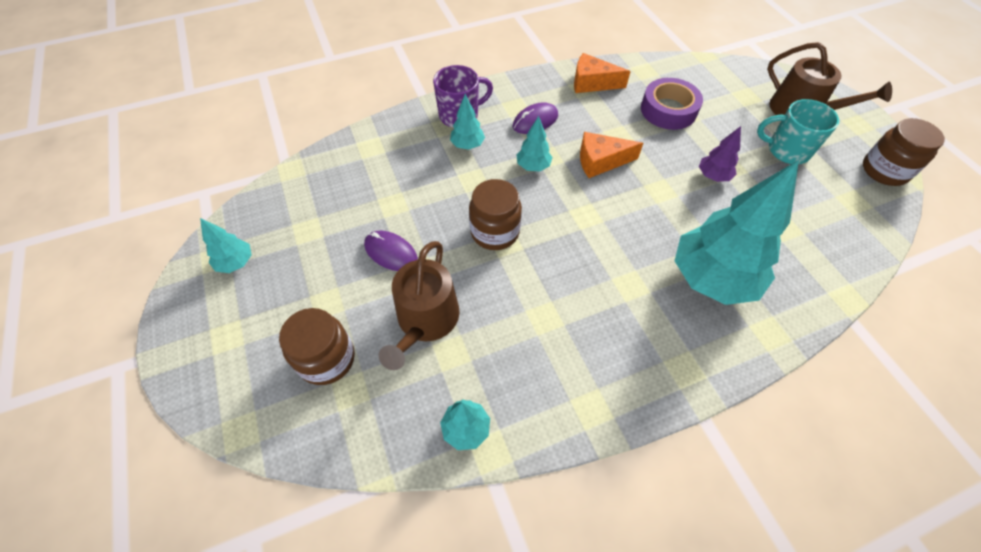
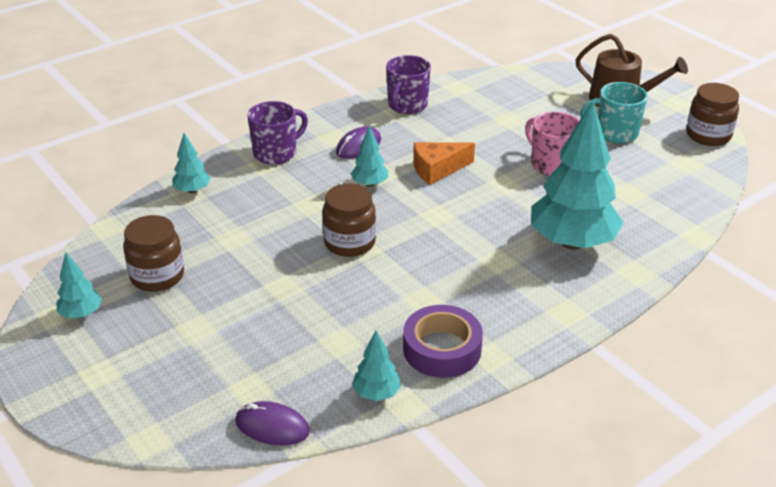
camera: 15 degrees left, 20 degrees down
brown jar [279,308,355,385] -> brown jar moved to [123,215,184,292]
purple mouse [364,231,418,271] -> purple mouse moved to [235,401,310,446]
brown watering can [379,241,460,370] -> none
turquoise tree [450,94,485,150] -> turquoise tree moved to [172,133,211,193]
orange cheese [574,53,631,93] -> purple mug [386,55,431,114]
purple tape [641,78,703,130] -> purple tape moved to [403,305,483,378]
purple tree [699,126,741,182] -> pink mug [525,112,580,176]

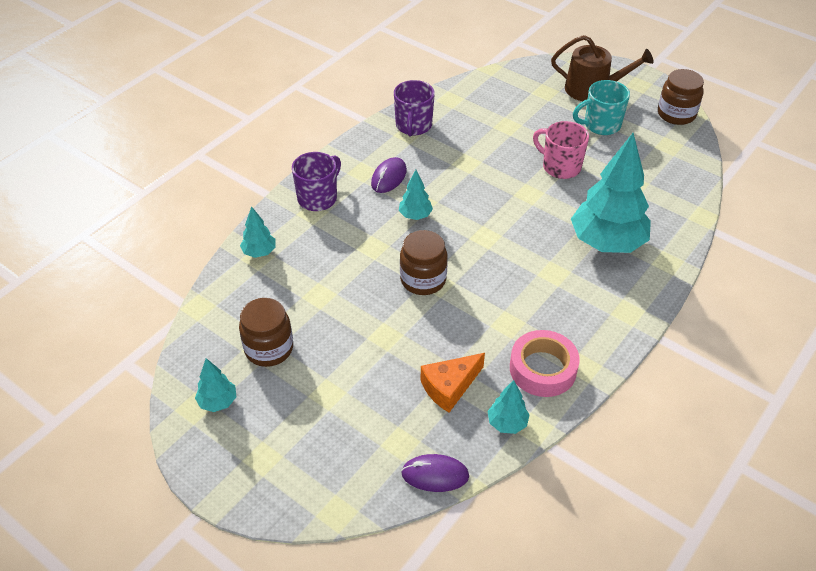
camera: 15 degrees left, 10 degrees up
purple tape [403,305,483,378] -> pink tape [510,330,580,397]
orange cheese [413,142,475,185] -> orange cheese moved to [421,353,485,412]

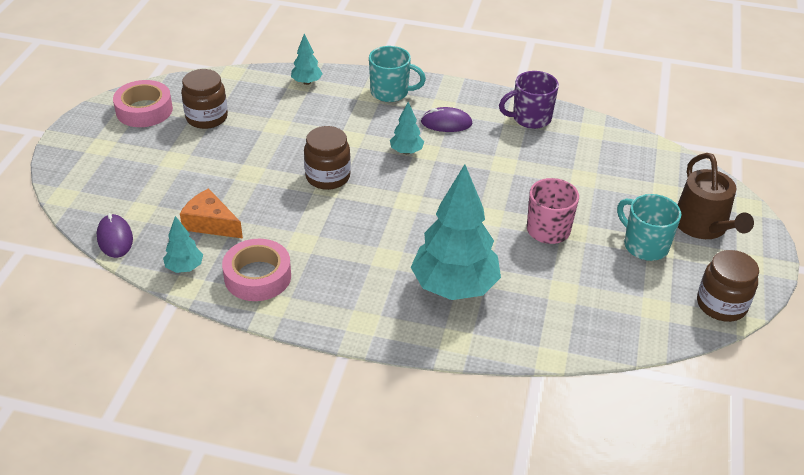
camera: 65 degrees right, 5 degrees down
turquoise tree [195,358,236,412] -> pink tape [113,80,173,127]
purple mug [292,152,341,211] -> turquoise mug [369,46,426,102]

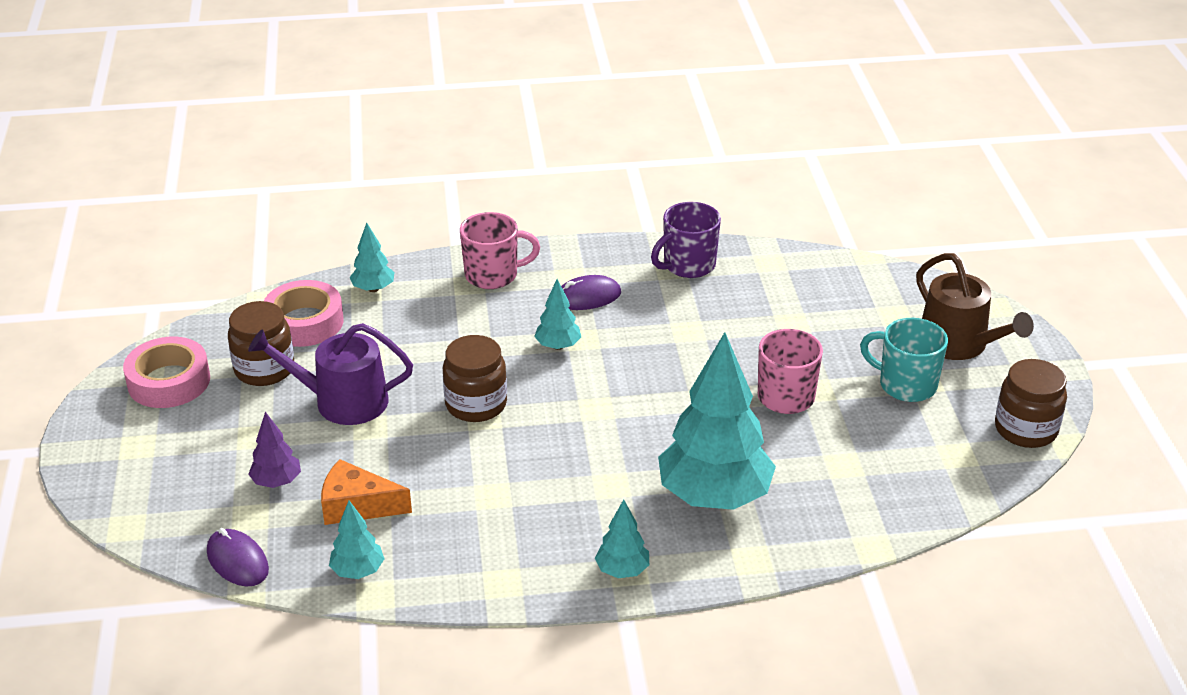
camera: 20 degrees left, 5 degrees down
pink tape [222,239,291,301] -> pink tape moved to [264,280,344,347]
turquoise mug [369,46,426,102] -> pink mug [460,212,540,289]
none -> purple watering can [248,323,413,425]
none -> purple tree [248,412,301,488]
none -> turquoise tree [595,499,649,578]

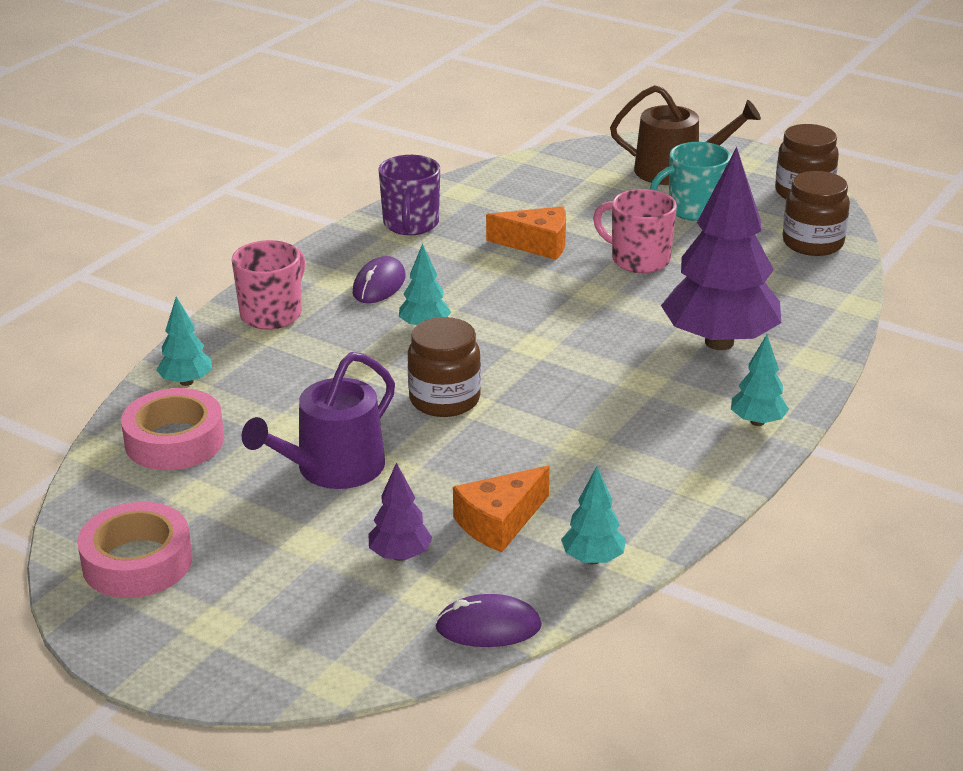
camera: 50 degrees left, 5 degrees down
brown jar [228,301,294,386] -> brown jar moved to [783,171,850,256]
turquoise tree [658,332,776,510] -> purple tree [661,147,781,350]
none -> orange cheese [486,206,566,260]

